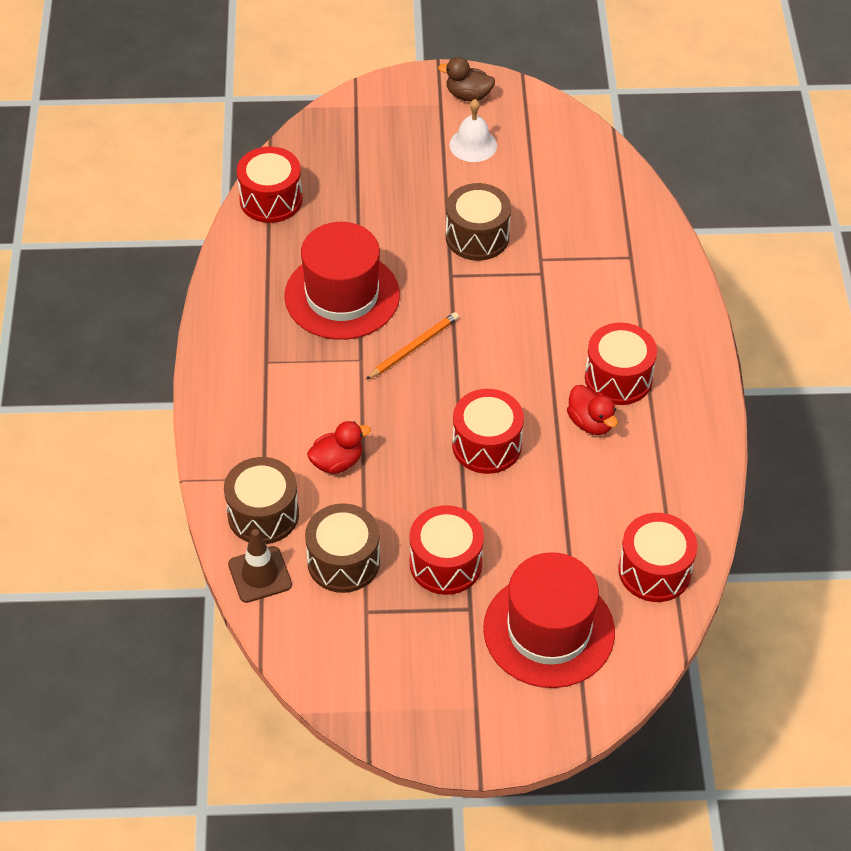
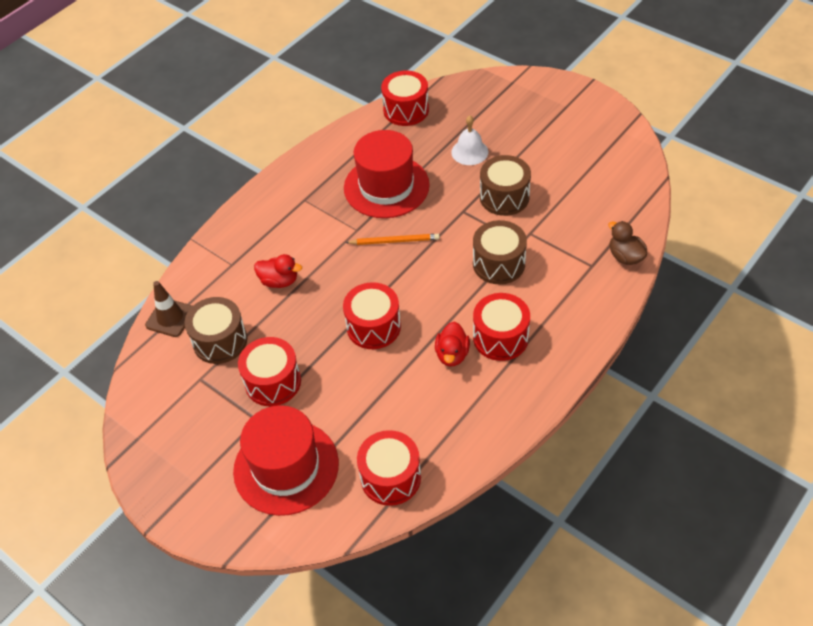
camera: 45 degrees right, 0 degrees up
brown drum [224,457,299,544] -> brown drum moved to [473,220,527,284]
brown duck [438,57,495,101] -> brown duck moved to [608,221,647,265]
white bell [450,99,497,162] -> white bell moved to [451,116,488,165]

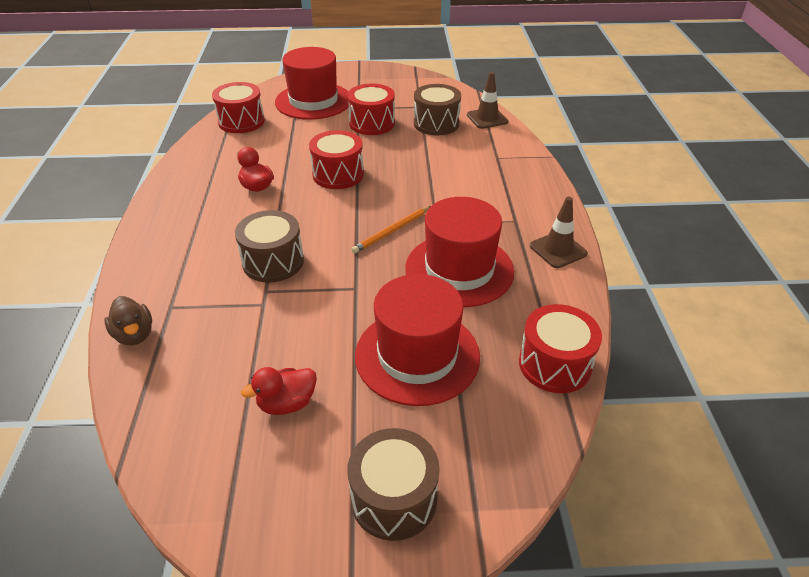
camera: 135 degrees right, 10 degrees down
red duck [254,254,302,288] -> red duck moved to [241,367,317,415]
white bell [451,116,488,165] -> red hat [355,274,480,406]
red drum [473,293,530,361] -> none
brown drum [480,155,531,216] -> brown drum moved to [348,428,440,541]
brown duck [608,221,647,265] -> brown duck turned 45 degrees clockwise [104,296,152,345]
none -> brown traffic cone [530,197,588,268]

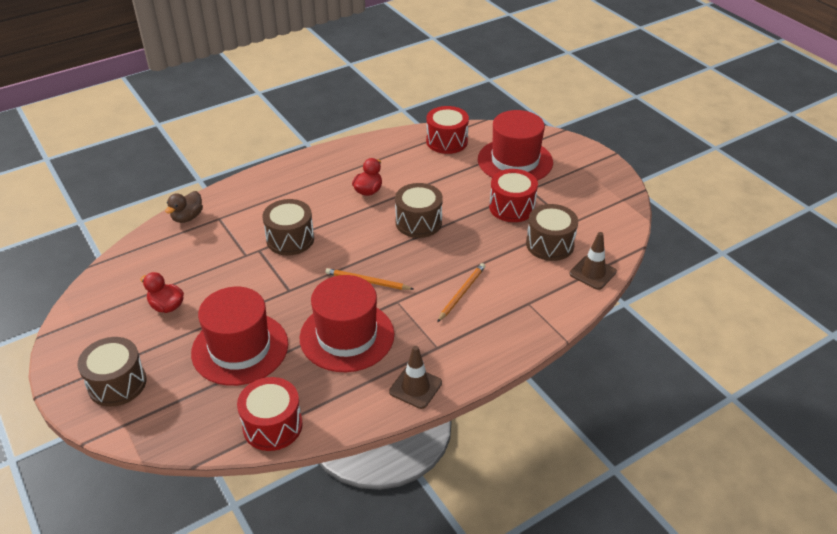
camera: 60 degrees right, 0 degrees up
red drum [309,130,364,189] -> brown drum [395,183,443,238]
none -> orange pencil [437,263,485,322]

